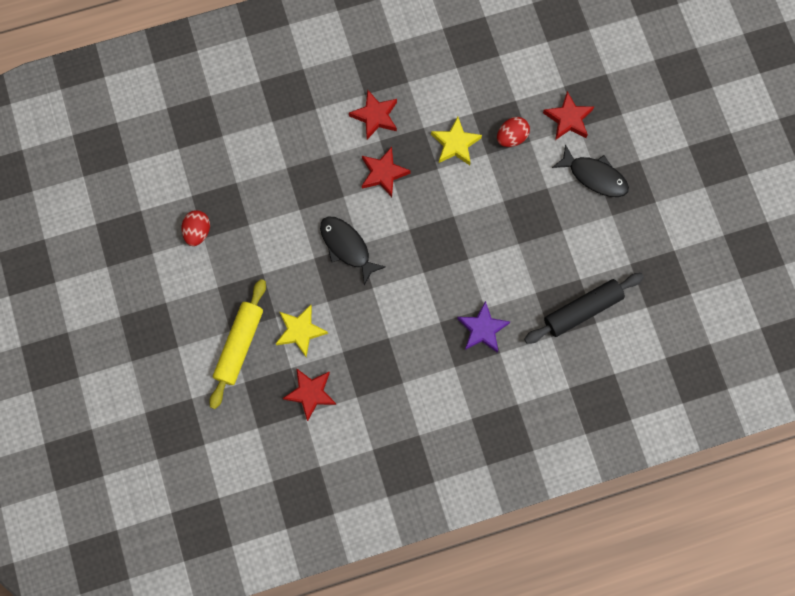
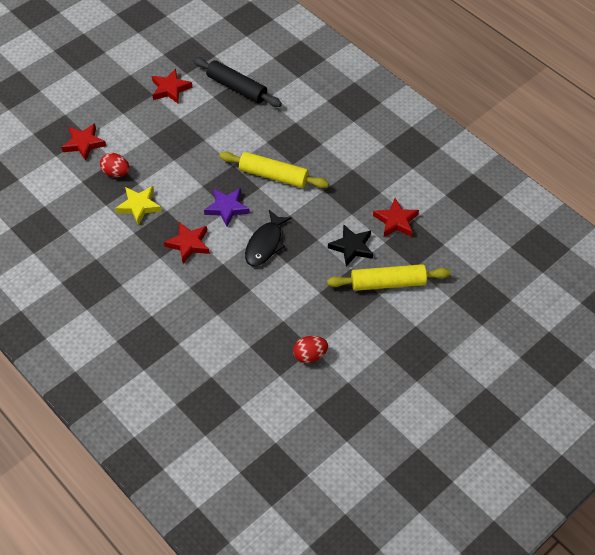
camera: 115 degrees left, 20 degrees down
yellow star [275,305,328,357] -> black star [328,224,373,266]
red star [349,90,397,139] -> red star moved to [152,69,192,103]
purple star [457,301,510,353] -> purple star moved to [204,188,250,227]
black fish [552,144,629,197] -> none
none -> yellow rolling pin [219,152,329,188]

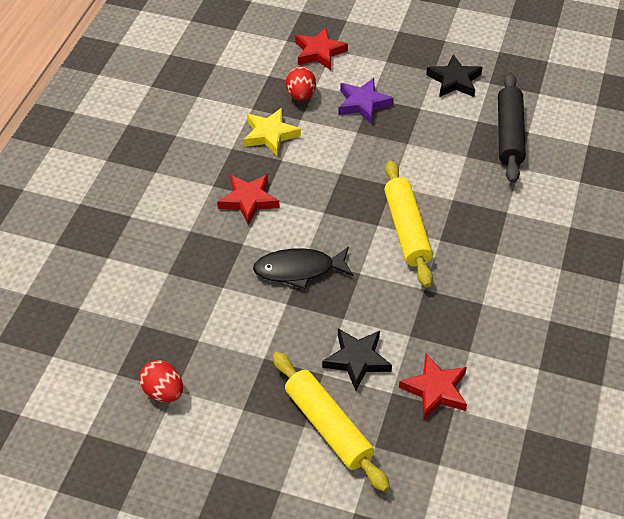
camera: 60 degrees right, 5 degrees down
red star [152,69,192,103] -> black star [426,54,483,97]
purple star [204,188,250,227] -> purple star moved to [338,78,394,124]

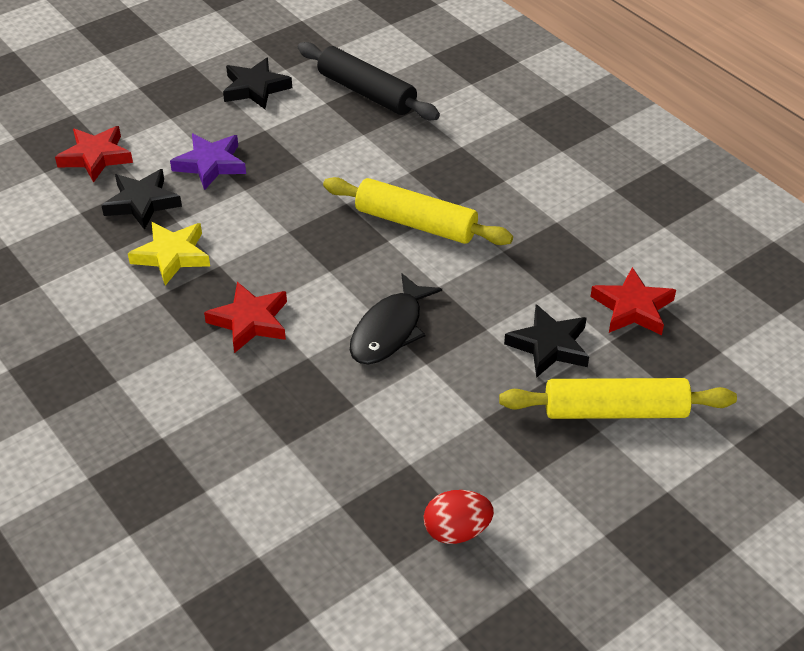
camera: 55 degrees left, 5 degrees down
red egg [286,66,316,101] -> black star [101,169,182,230]

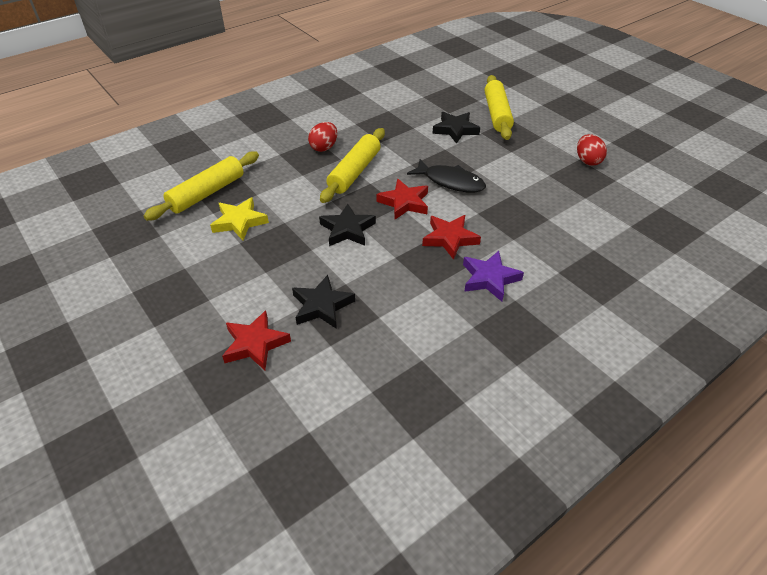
camera: 90 degrees left, 0 degrees up
yellow star [128,222,210,285] -> yellow star moved to [210,197,269,240]
purple star [170,134,246,190] -> purple star moved to [463,251,524,301]
black star [223,58,292,109] -> black star moved to [319,204,376,246]
black rolling pin [298,42,440,120] -> yellow rolling pin [144,151,259,221]
red star [590,267,676,335] -> red star moved to [377,179,428,219]
none -> red egg [308,122,337,152]

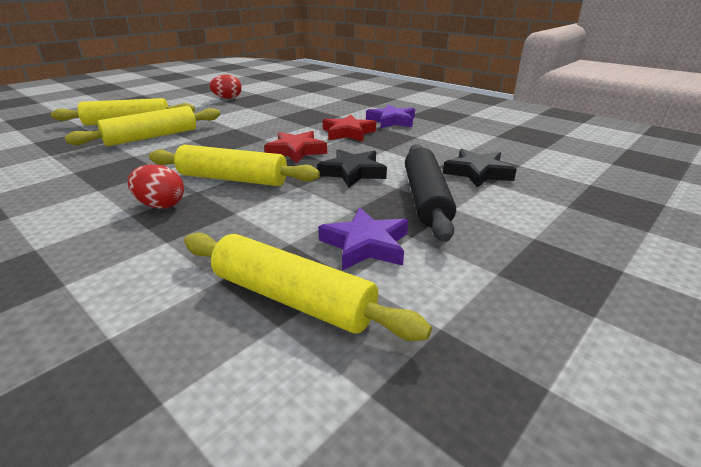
camera: 100 degrees left, 15 degrees down
yellow star [210,197,269,240] -> purple star [318,207,408,270]
red star [222,310,291,370] -> none
black fish [407,159,486,193] -> none
black star [432,112,480,144] -> yellow rolling pin [65,106,220,146]
none -> black rolling pin [405,144,456,242]

